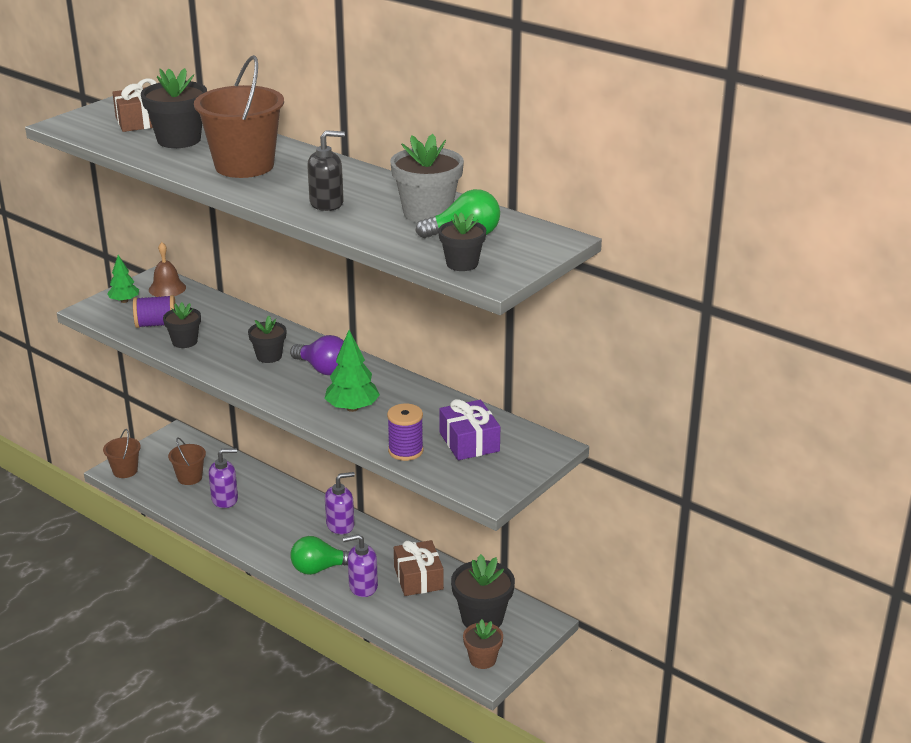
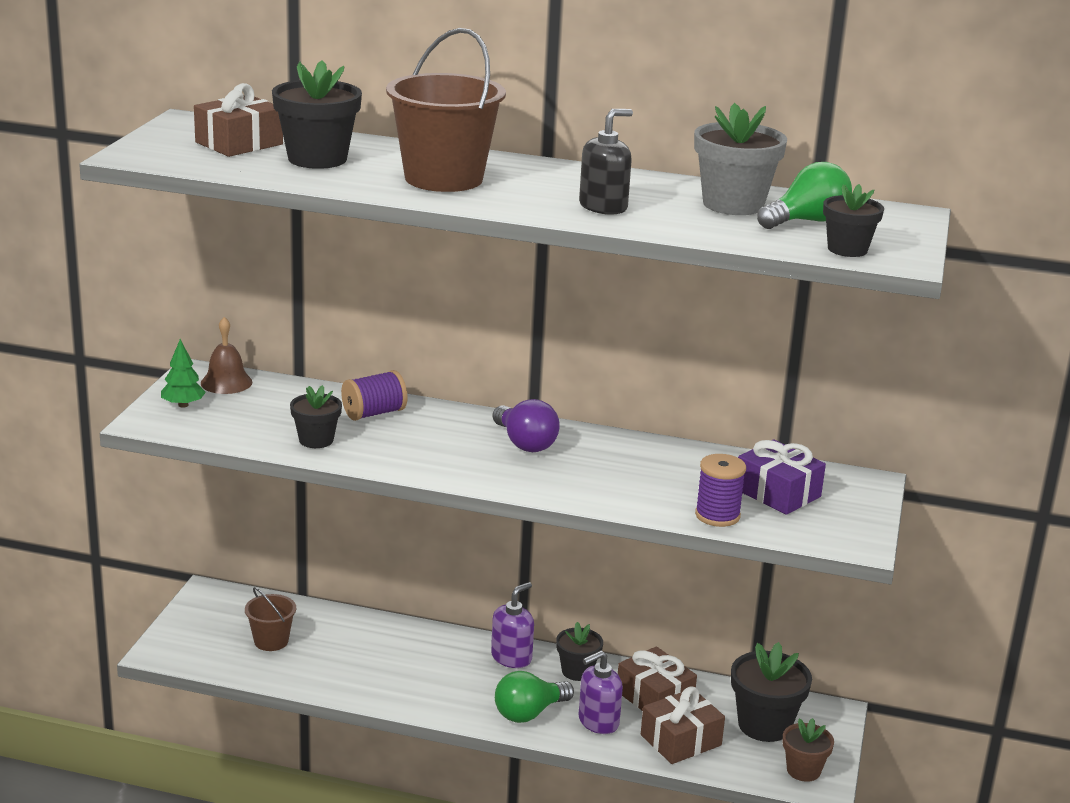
camera: 25 degrees left, 5 degrees down
brown bucket [103,429,141,478] -> none
purple spool [133,295,176,328] -> purple spool moved to [341,370,407,421]
purple soap dispenser [209,448,238,508] -> none
black flower pot [248,316,286,363] -> black flower pot moved to [556,622,603,681]
purple light bulb [290,335,344,375] -> purple light bulb turned 45 degrees clockwise [492,399,560,452]
green tree [324,330,380,412] -> none
none -> brown gift [641,686,725,764]

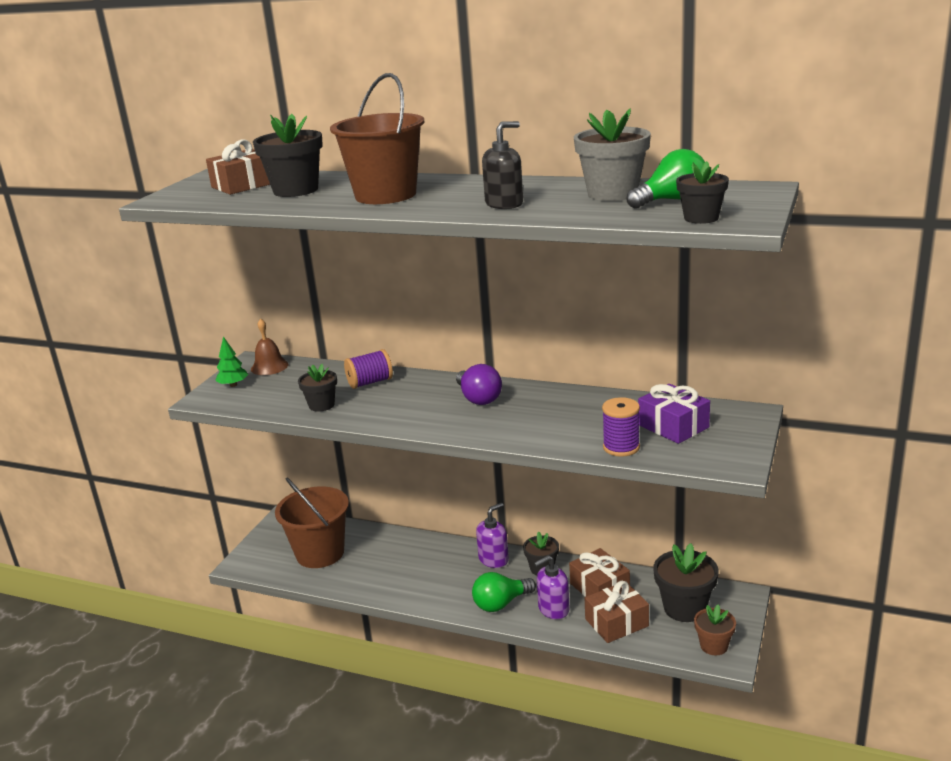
camera: 10 degrees right, 0 degrees up
brown bucket [245,587,296,651] -> brown bucket [275,478,349,568], size x1.94

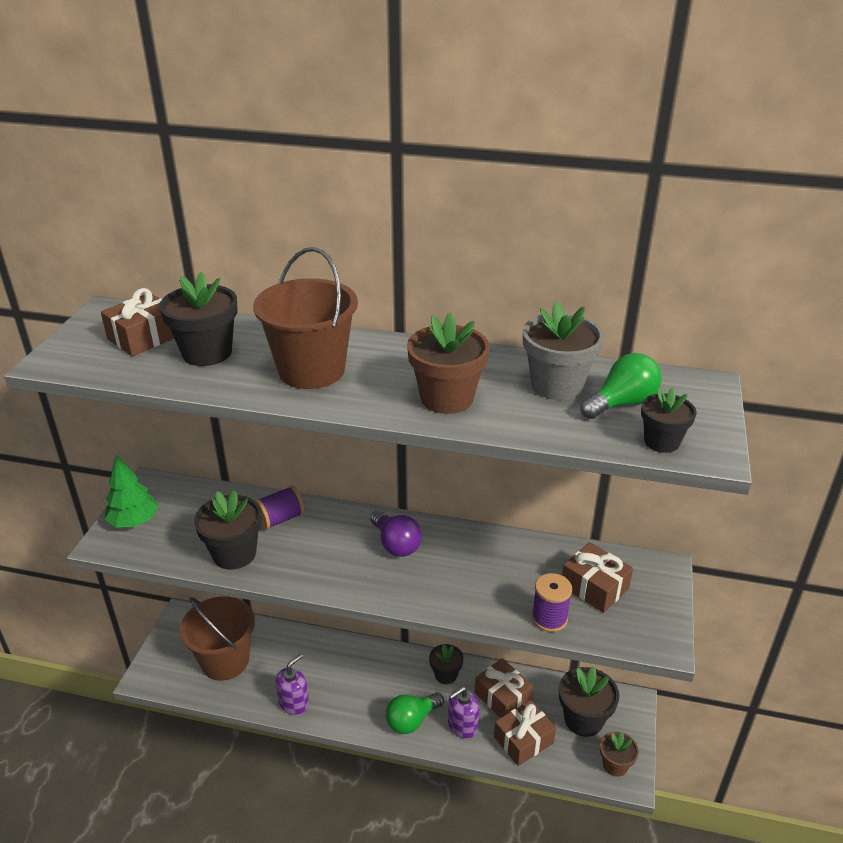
camera: 10 degrees left, 10 degrees up
green tree [215,336,248,387] -> green tree [104,455,158,528], size x1.53
brown bell [251,318,288,375] -> none
black flower pot [298,364,337,412] -> black flower pot [194,490,262,570], size x1.63
purple soap dispenser [476,503,509,568] -> purple soap dispenser moved to [275,654,309,715]
black soap dispenser [482,121,523,209] -> brown flower pot [407,312,490,414]
purple gift [638,384,710,444] -> brown gift [562,542,633,613]

